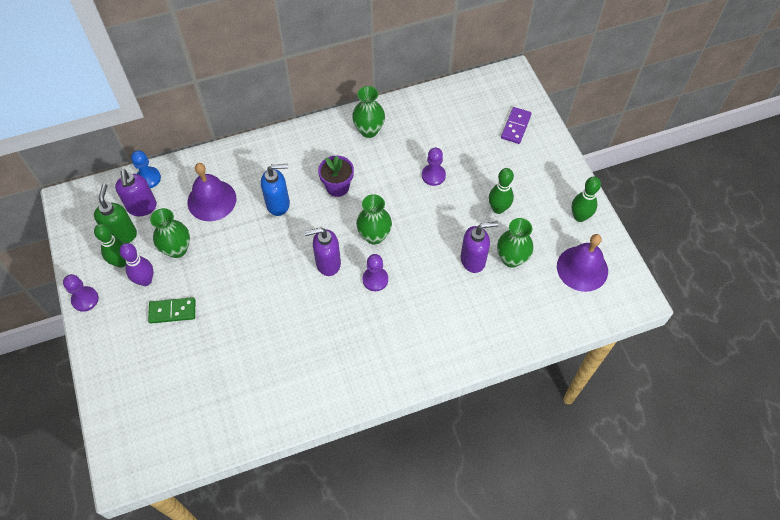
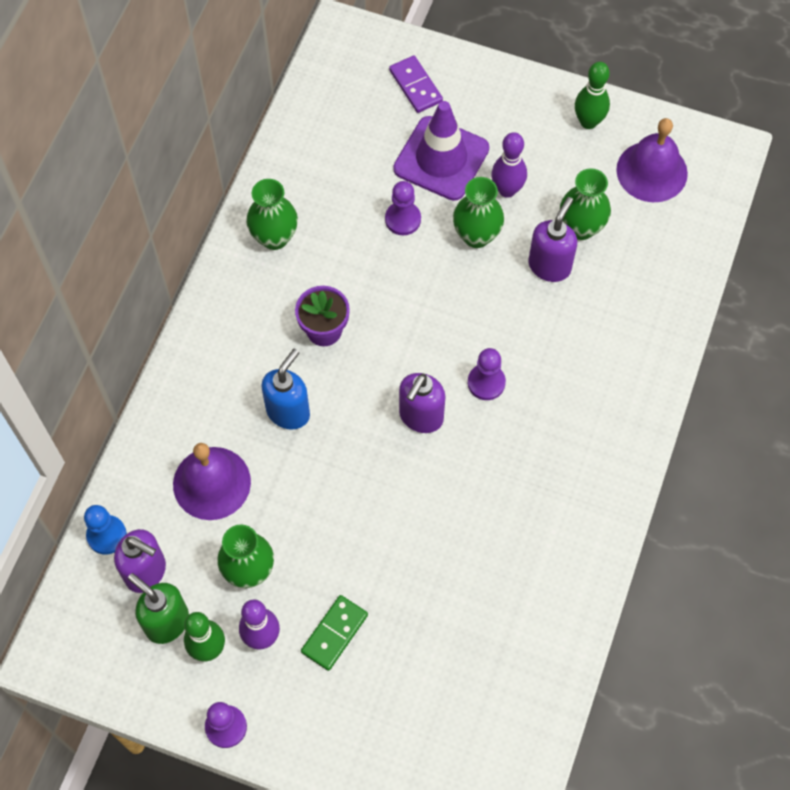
camera: 50 degrees left, 5 degrees up
green vase [356,194,392,245] -> green vase moved to [453,177,504,248]
green bowling pin [489,168,514,214] -> purple bowling pin [491,132,527,198]
none -> purple traffic cone [393,101,489,201]

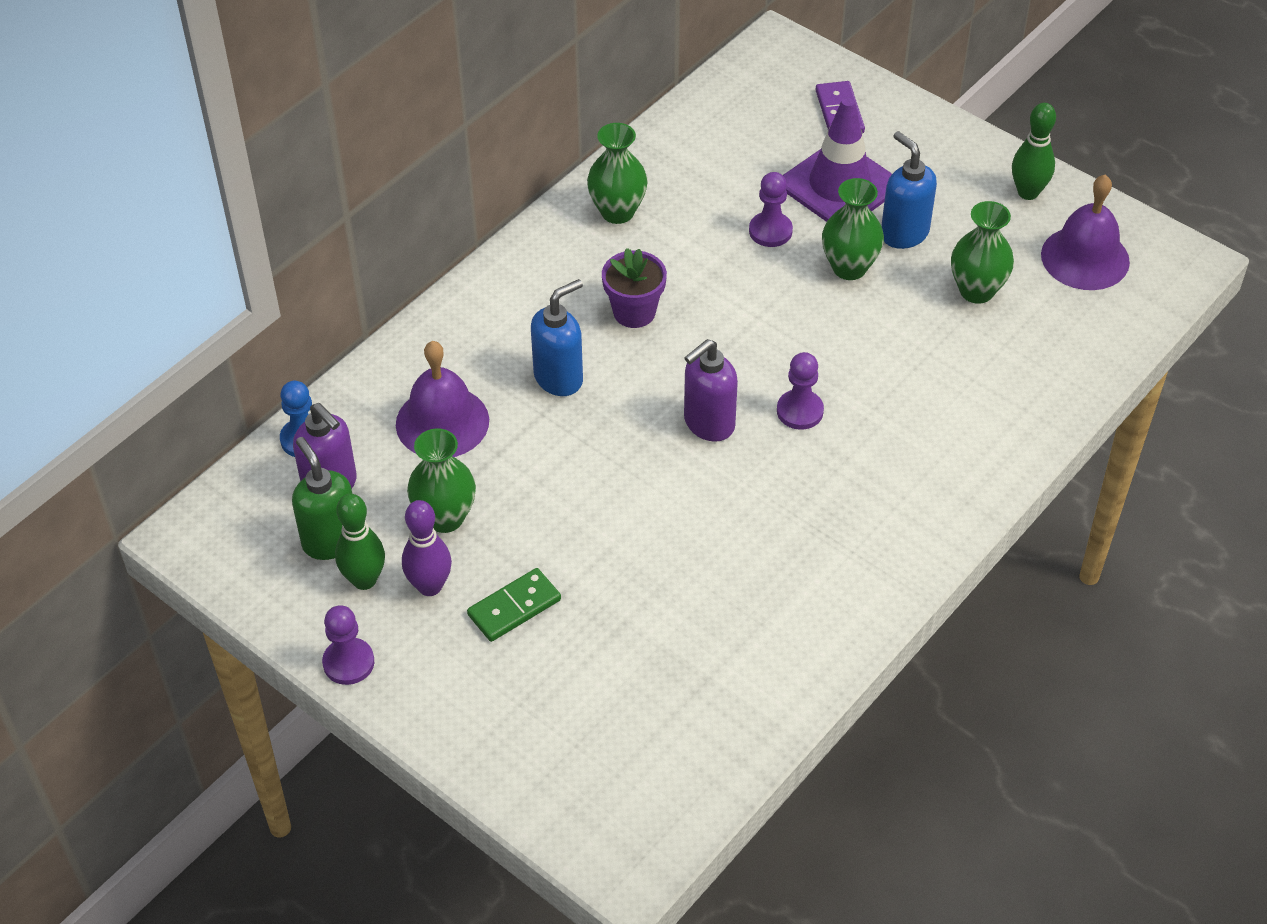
camera: 20 degrees right, 15 degrees down
purple bowling pin [491,132,527,198] -> blue soap dispenser [881,131,937,249]
purple soap dispenser [528,197,577,282] -> none

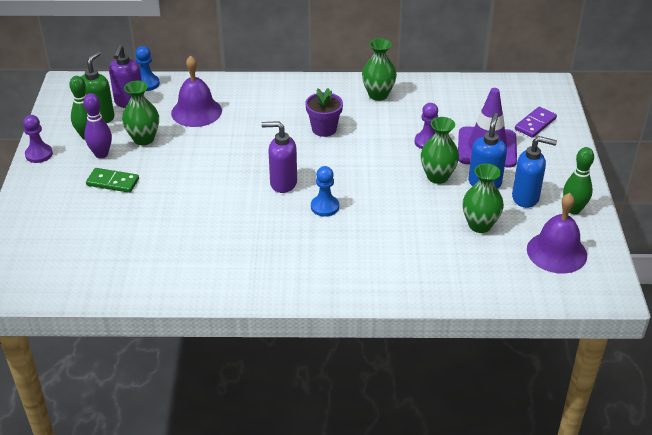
camera: 50 degrees right, 10 degrees down
blue soap dispenser [531,279,583,396] -> blue soap dispenser moved to [512,136,557,208]
purple pawn [777,352,824,430] -> blue pawn [311,166,339,217]

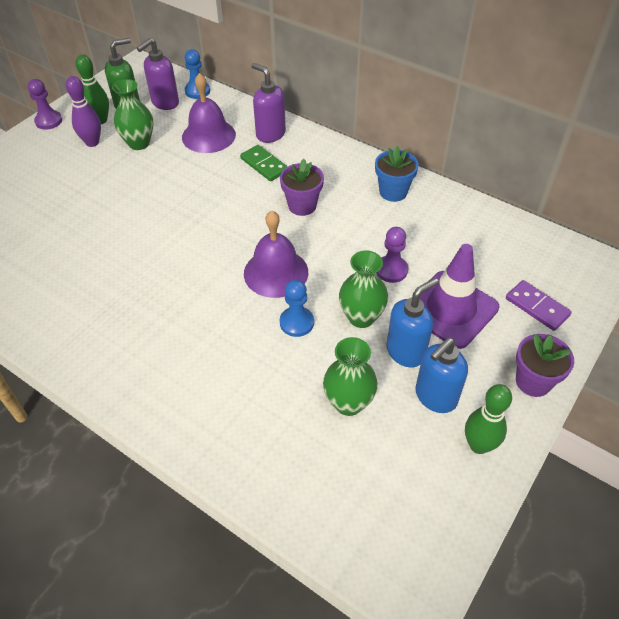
camera: 35 degrees right, 10 degrees up
green domino [86,168,139,193] -> green domino moved to [240,145,288,181]
purple soap dispenser [261,121,297,193] -> purple soap dispenser moved to [252,63,286,143]
blue pawn [311,166,339,217] -> blue pawn moved to [280,280,314,337]
green vase [362,38,397,101] -> blue flower pot [375,146,419,202]
blue soap dispenser [512,136,557,208] -> blue soap dispenser turned 90 degrees clockwise [416,338,468,413]
purple domino [515,107,557,138] -> purple domino turned 60 degrees clockwise [506,280,572,331]
purple bell [527,193,587,274] -> purple bell moved to [244,211,308,298]
none -> purple flower pot [516,334,574,397]

